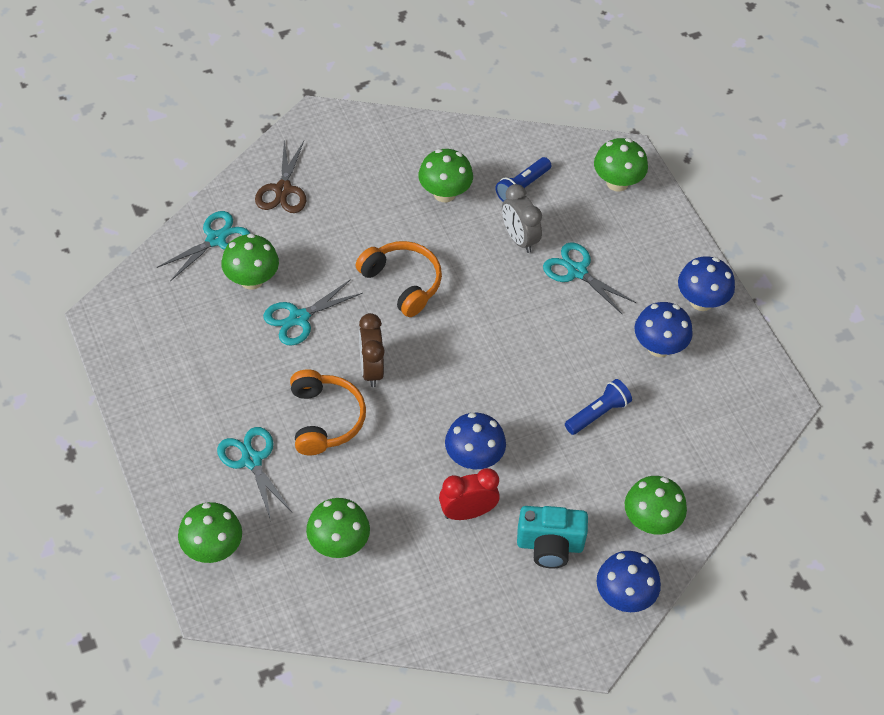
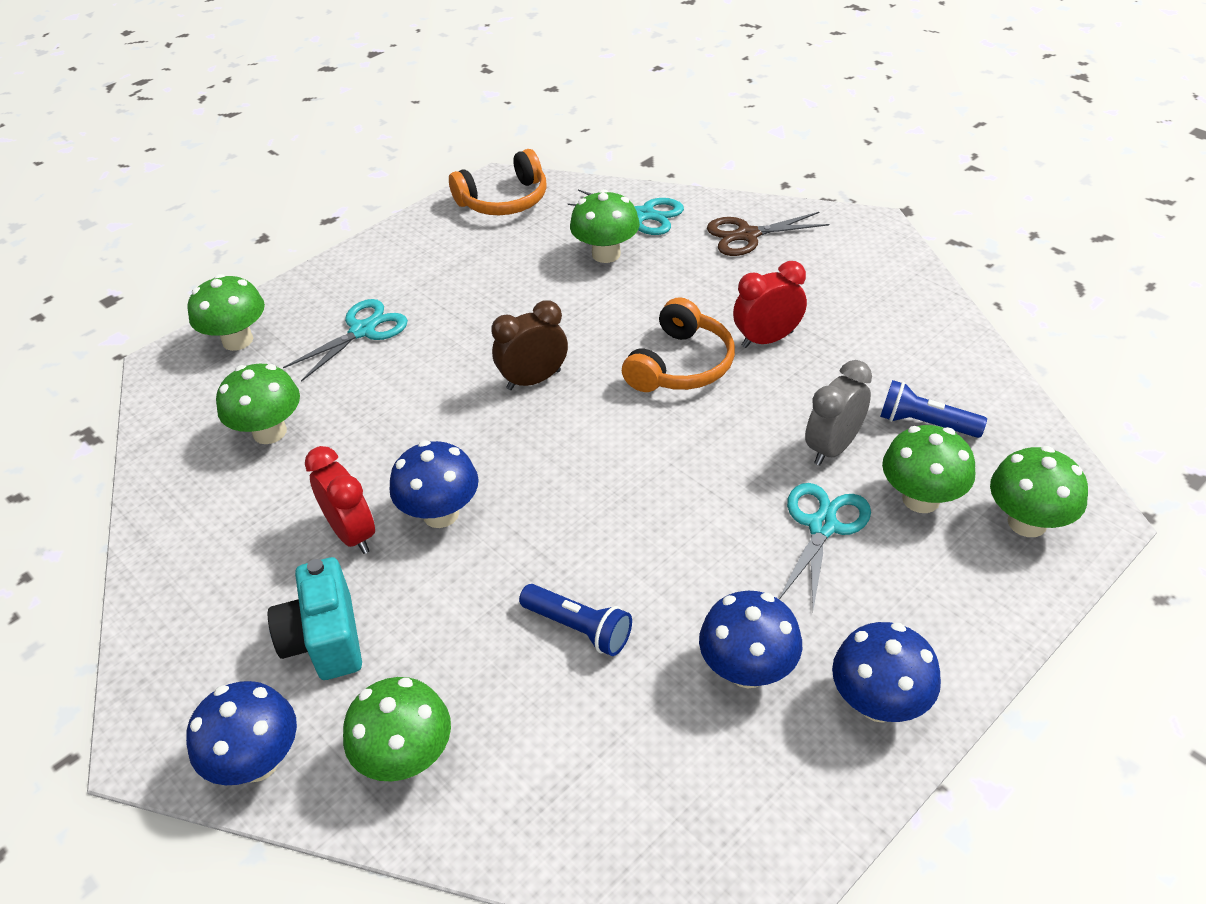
camera: 75 degrees right, 10 degrees down
turquoise scissors [263,279,363,346] -> none
orange headphones [290,369,366,455] -> orange headphones moved to [449,149,547,215]
green mushroom [418,149,473,202] -> green mushroom moved to [882,425,975,513]
none -> red clock [733,261,807,348]

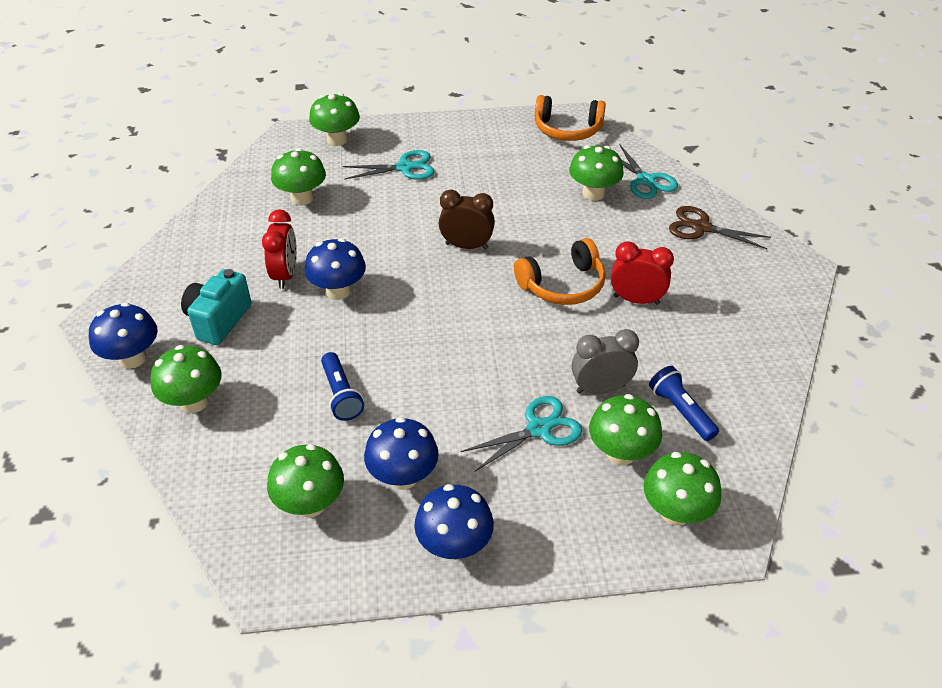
camera: 35 degrees right, 0 degrees up
none -> green mushroom [267,444,344,518]

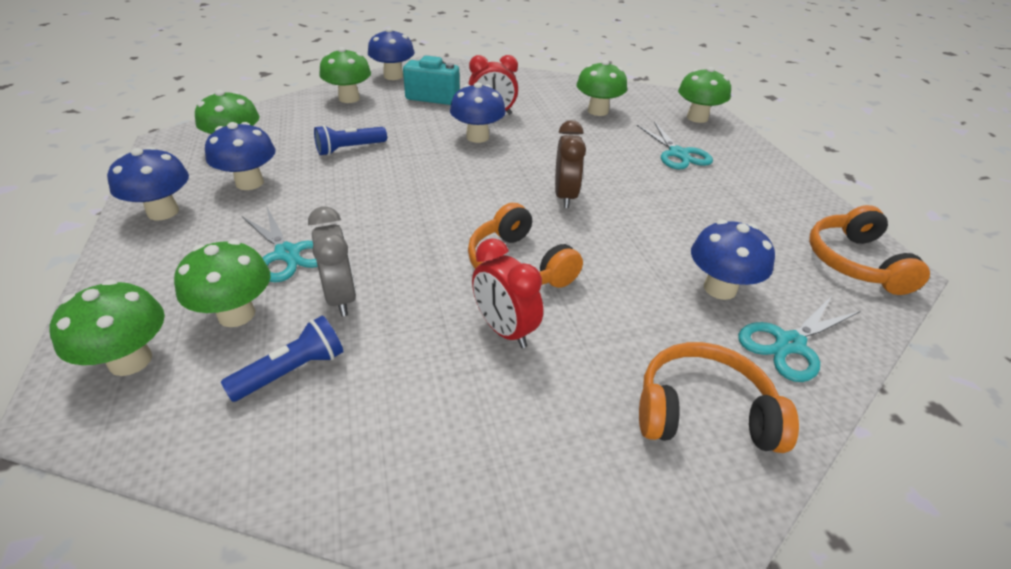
camera: 80 degrees right, 5 degrees down
green mushroom [569,145,624,201] -> blue mushroom [691,220,775,300]
red clock [611,241,674,305] -> red clock turned 135 degrees clockwise [472,238,543,348]
brown scissors [669,206,771,249] -> orange headphones [639,342,799,453]

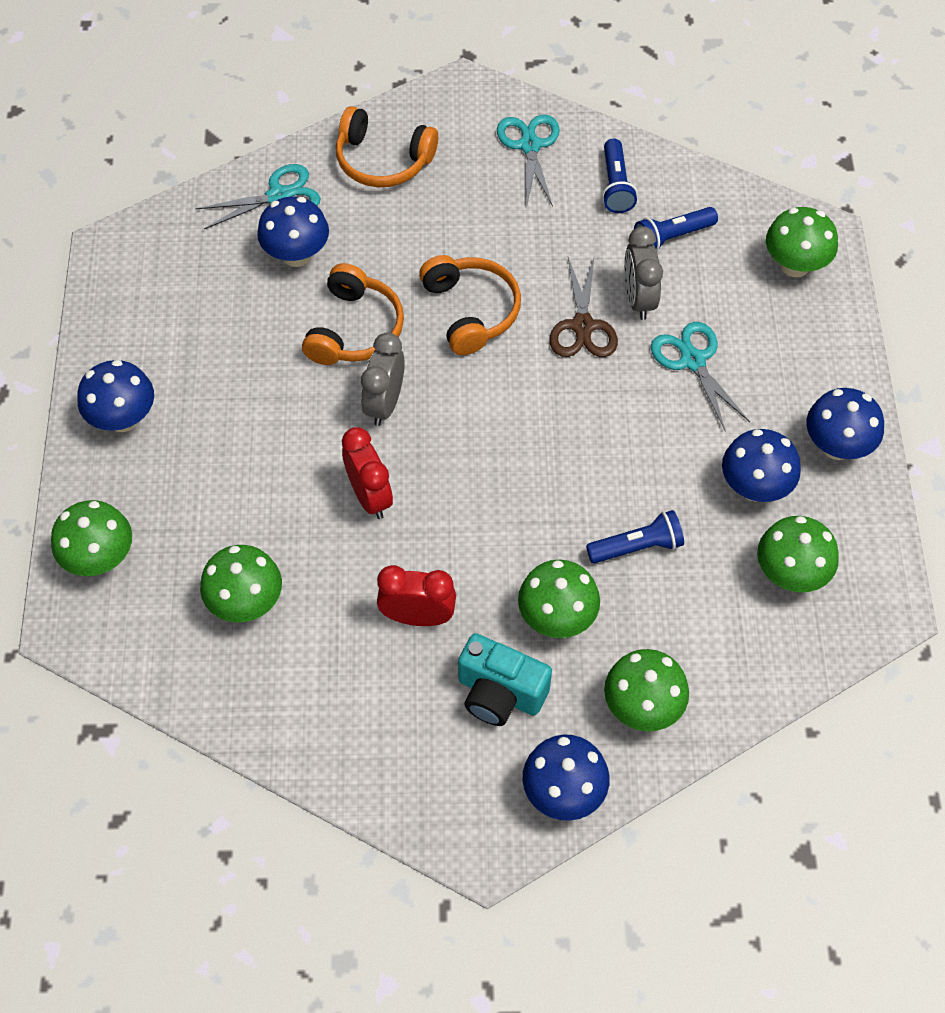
camera: 165 degrees left, 20 degrees up
green mushroom [174,240,271,327] -> green mushroom moved to [518,560,600,638]
blue mushroom [450,82,506,143] -> blue mushroom moved to [77,360,154,432]
red clock [472,238,543,348] -> red clock moved to [342,427,393,519]
brown clock [555,120,586,208] -> grey clock [361,332,405,426]
turquoise scissors [637,121,713,170] -> turquoise scissors moved to [497,114,560,207]
orange headphones [809,205,930,295] -> orange headphones moved to [302,263,404,365]
none -> brown scissors [549,255,618,357]
none -> blue flashlight [602,139,637,213]

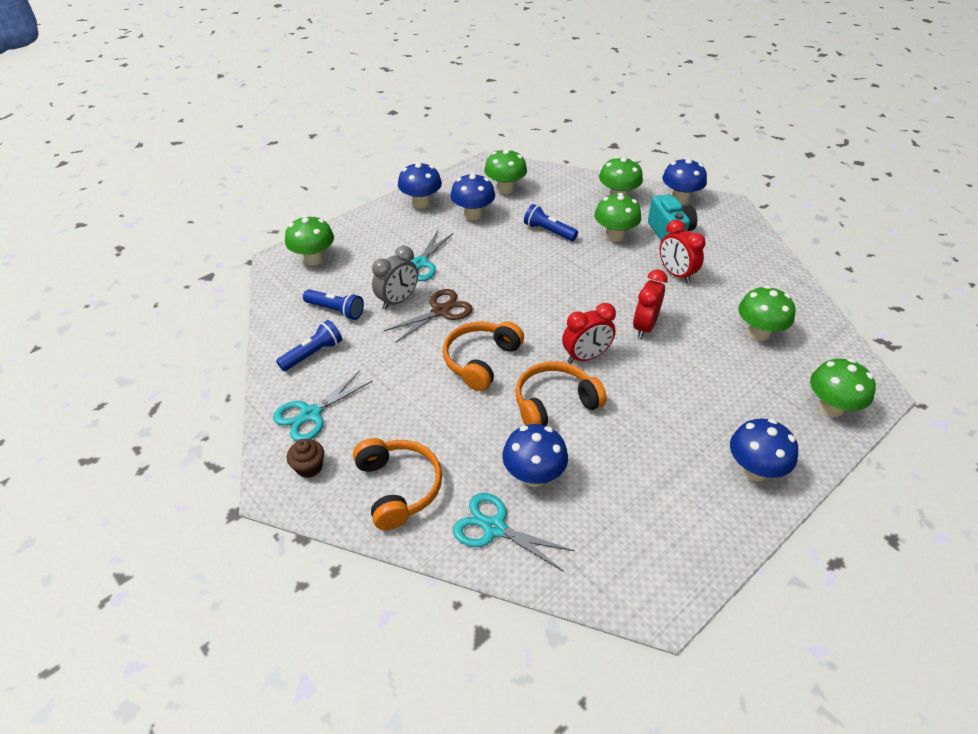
camera: 130 degrees left, 15 degrees down
grey clock [361,332,405,426] -> red clock [562,303,616,363]
none -> brown cupcake [287,439,324,478]

